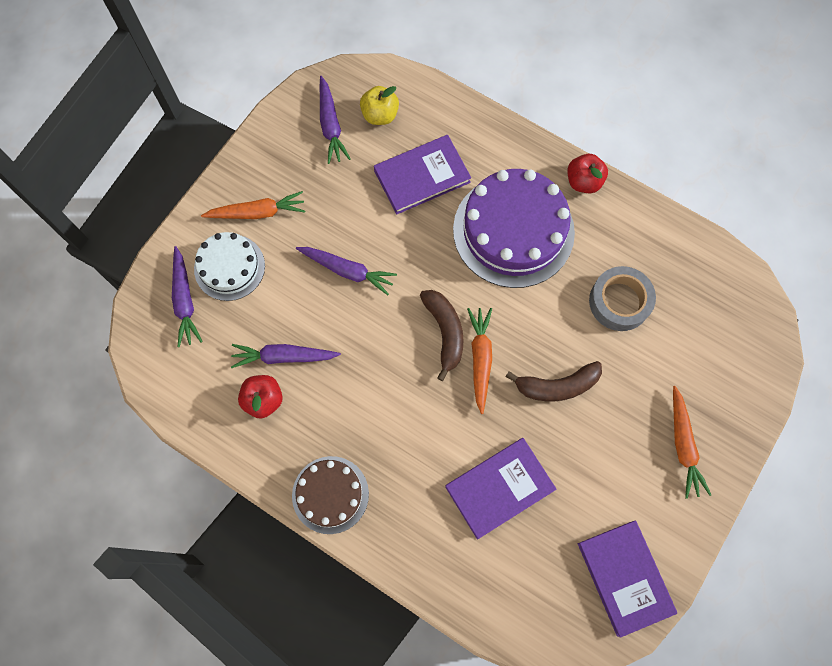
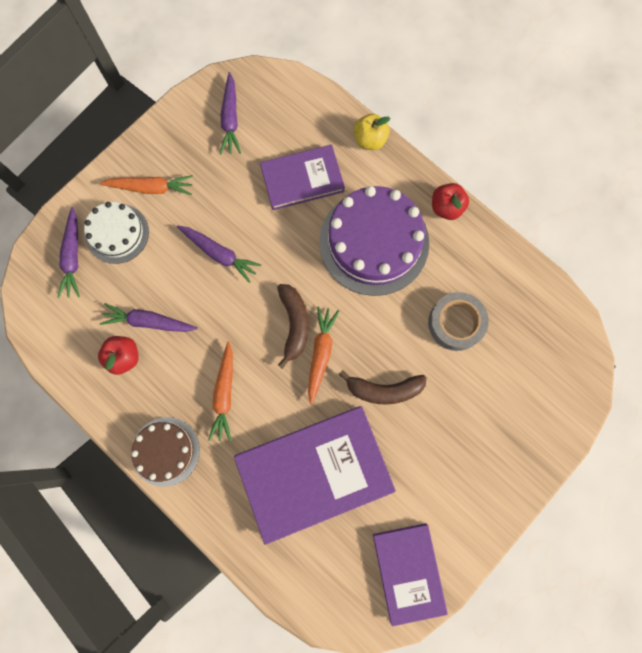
camera: 10 degrees right, 5 degrees up
yellow apple [360,86,399,125] -> yellow apple moved to [354,114,390,150]
purple book [445,438,557,539] -> purple book [234,406,396,545], size x1.64
orange carrot [673,386,711,499] -> orange carrot moved to [208,342,233,442]

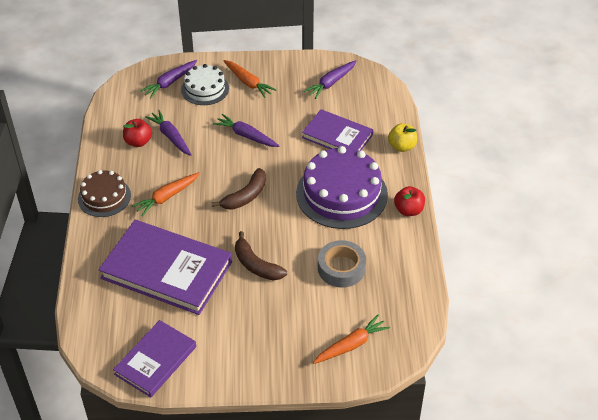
camera: 45 degrees right, 30 degrees down
purple carrot [177,225,261,283] -> purple carrot turned 135 degrees clockwise [213,114,279,147]
orange carrot [308,307,339,404] -> orange carrot moved to [313,315,390,364]

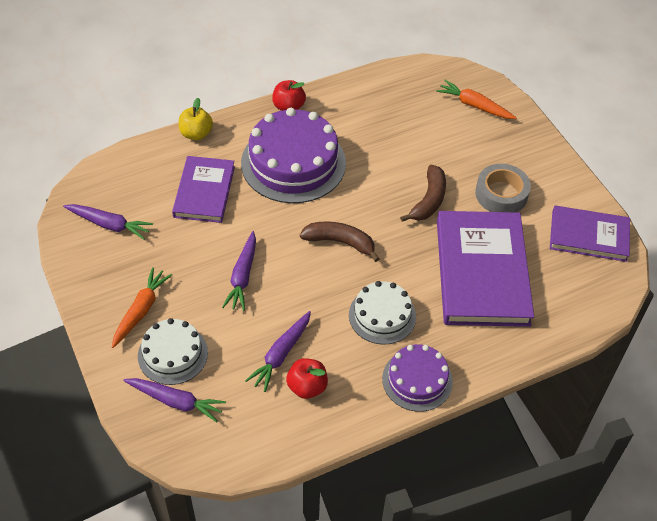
camera: 115 degrees left, 5 degrees up
brown cake [78,170,131,217] -> purple cake [382,344,453,412]
orange carrot [132,172,200,217] -> white cake [349,281,416,345]
grey tape [318,240,366,288] -> grey tape moved to [475,164,531,213]

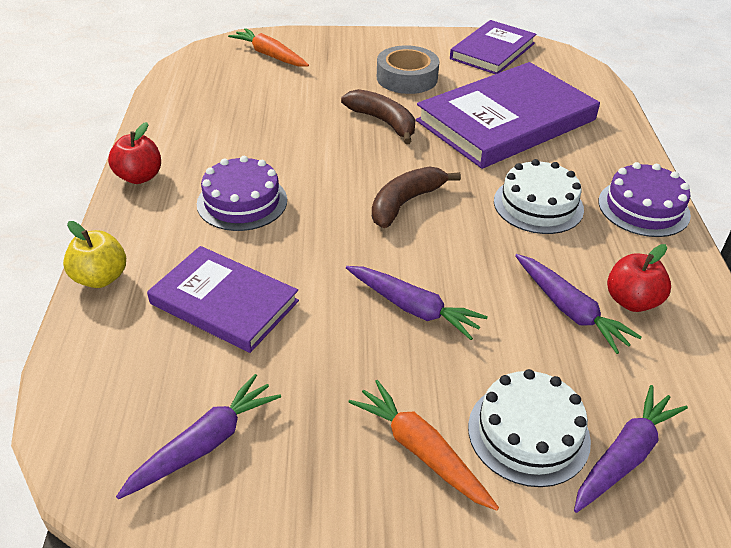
camera: 65 degrees left, 10 degrees down
purple cake [241,108,346,203] -> purple cake [197,156,287,231], size x0.57
orange carrot [436,80,516,119] -> orange carrot turned 75 degrees clockwise [228,28,309,67]
purple book [437,211,534,327] -> purple book turned 60 degrees counterclockwise [416,62,600,169]

